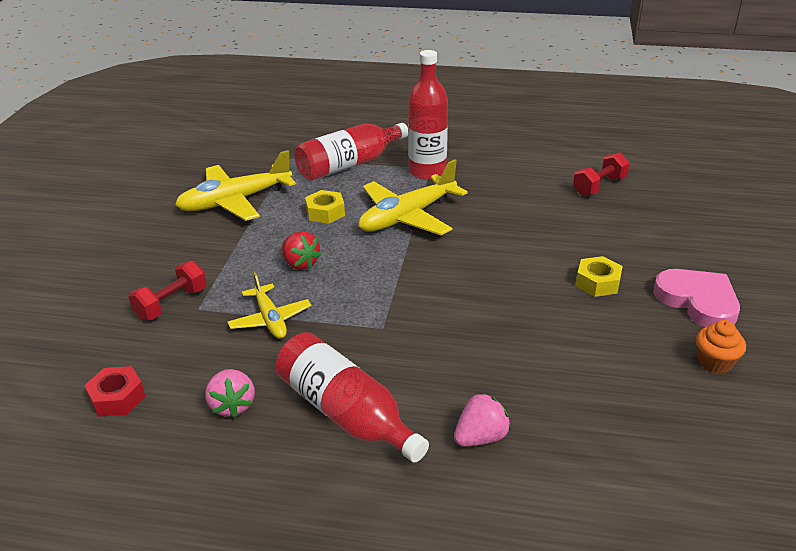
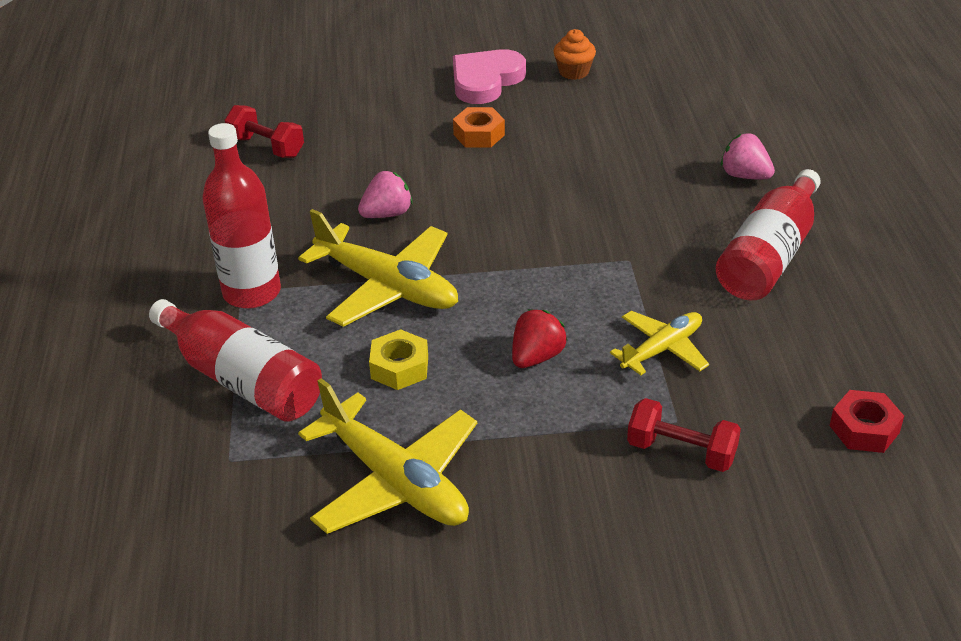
camera: 105 degrees left, 5 degrees up
pink strawberry [205,369,255,418] -> pink strawberry moved to [358,171,413,218]
yellow nut [576,256,623,297] -> orange nut [453,107,505,148]

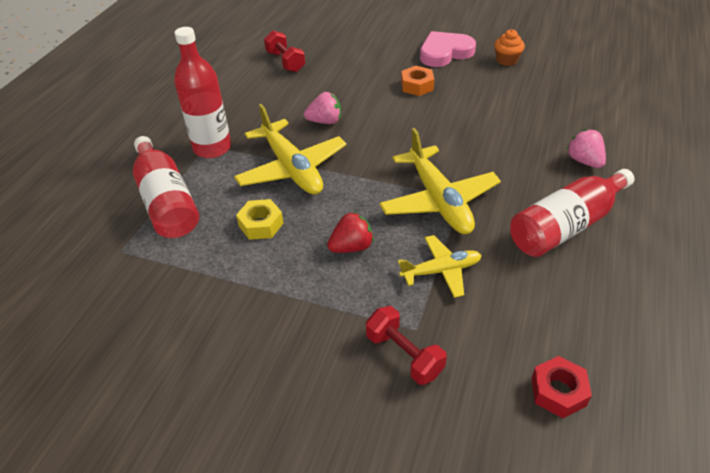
camera: 25 degrees right, 5 degrees up
yellow plane [298,378,477,534] -> yellow plane moved to [379,128,501,234]

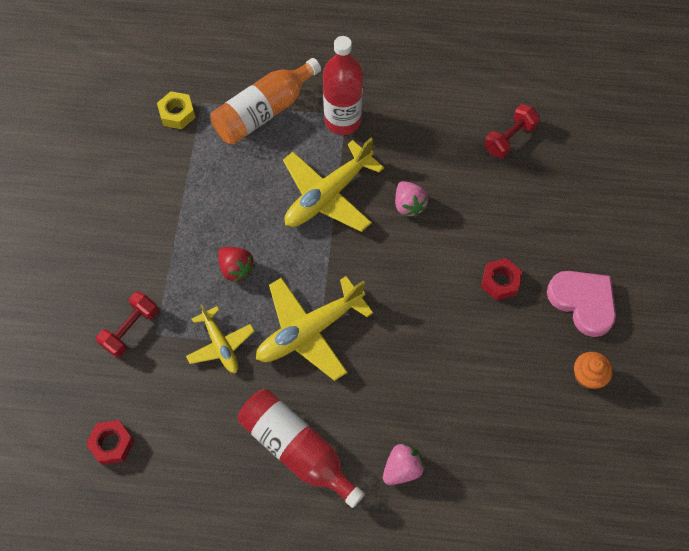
camera: 75 degrees right, 20 degrees up
red bottle [133,136,199,238] -> orange bottle [210,58,321,144]
yellow nut [236,199,283,240] -> yellow nut moved to [157,91,196,129]
orange nut [401,66,434,96] -> red nut [481,258,522,301]

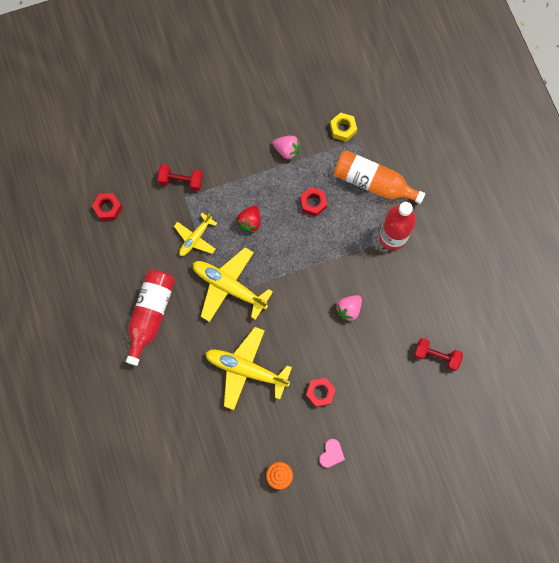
camera: 65 degrees right, 10 degrees up
yellow plane [283,137,384,232] -> yellow plane moved to [205,327,292,410]
pink strawberry [383,443,425,485] -> pink strawberry moved to [273,136,300,159]
pink heart [547,271,616,337] -> pink heart [319,439,345,468], size x0.53
none -> red nut [300,187,327,217]

